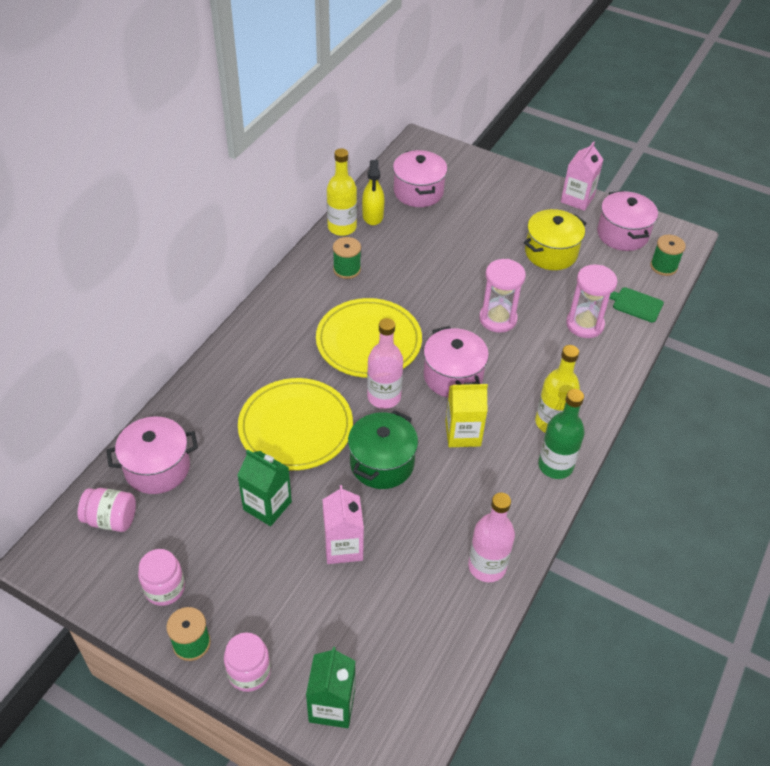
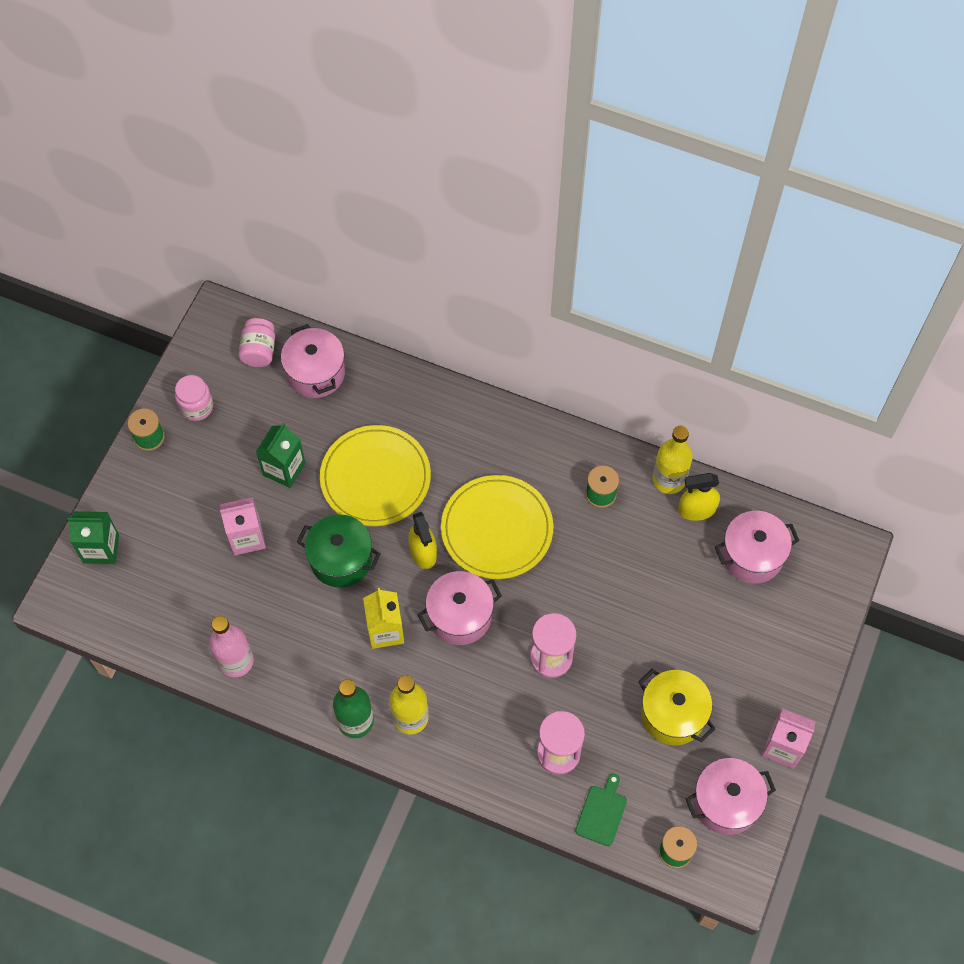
camera: 85 degrees right, 15 degrees up
pink jar [224,632,271,692] -> none
pink bottle [367,318,403,409] -> yellow spray bottle [408,512,437,569]

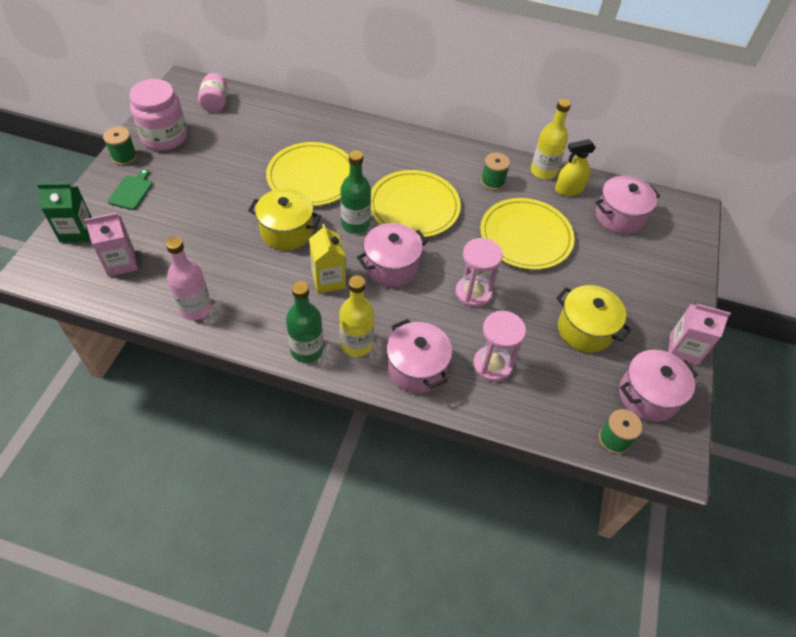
camera: 10 degrees left, 10 degrees down
pink jar [175,375,213,421] -> pink jar [129,79,187,151], size x1.67
pink carton [220,497,266,555] -> pink carton moved to [84,213,138,277]
green carton [256,423,305,488] -> none
pink pot [281,324,345,398] -> pink pot moved to [386,319,452,393]
green pot [297,514,381,587] -> yellow pot [248,188,321,250]
yellow spray bottle [408,512,437,569] -> green bottle [341,150,371,233]
green cutting board [575,774,627,846] -> green cutting board moved to [108,169,153,210]
none -> yellow plate [480,198,575,270]

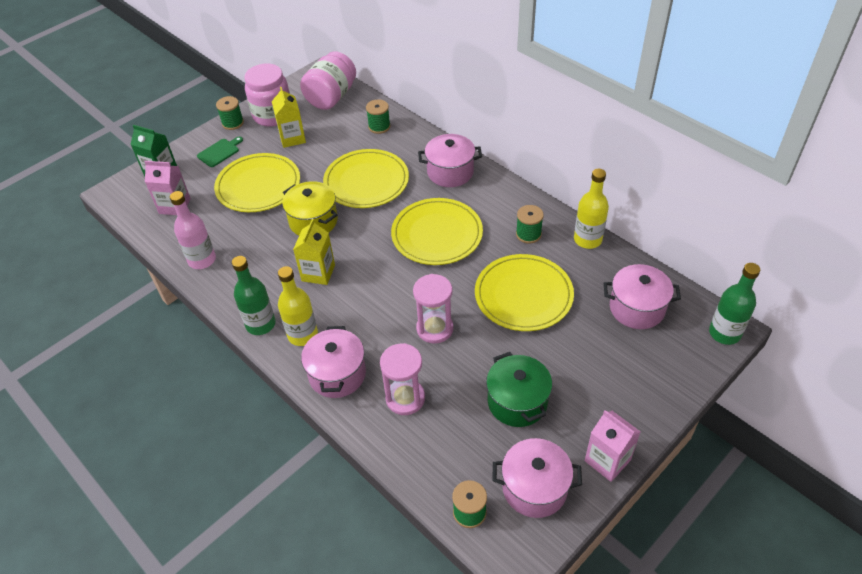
camera: 35 degrees right, 5 degrees down
pink jar [198,73,228,112] -> pink jar [300,52,356,110], size x1.67
green bottle [341,150,371,233] -> green bottle moved to [709,263,760,345]
pink pot [357,223,428,287] -> pink pot moved to [418,134,482,187]
yellow spray bottle [555,139,596,196] -> none
yellow pot [556,285,631,353] -> green pot [486,352,552,427]
none -> yellow plate [214,153,300,212]
none -> yellow carton [272,87,306,148]
none -> green spool [366,99,391,134]

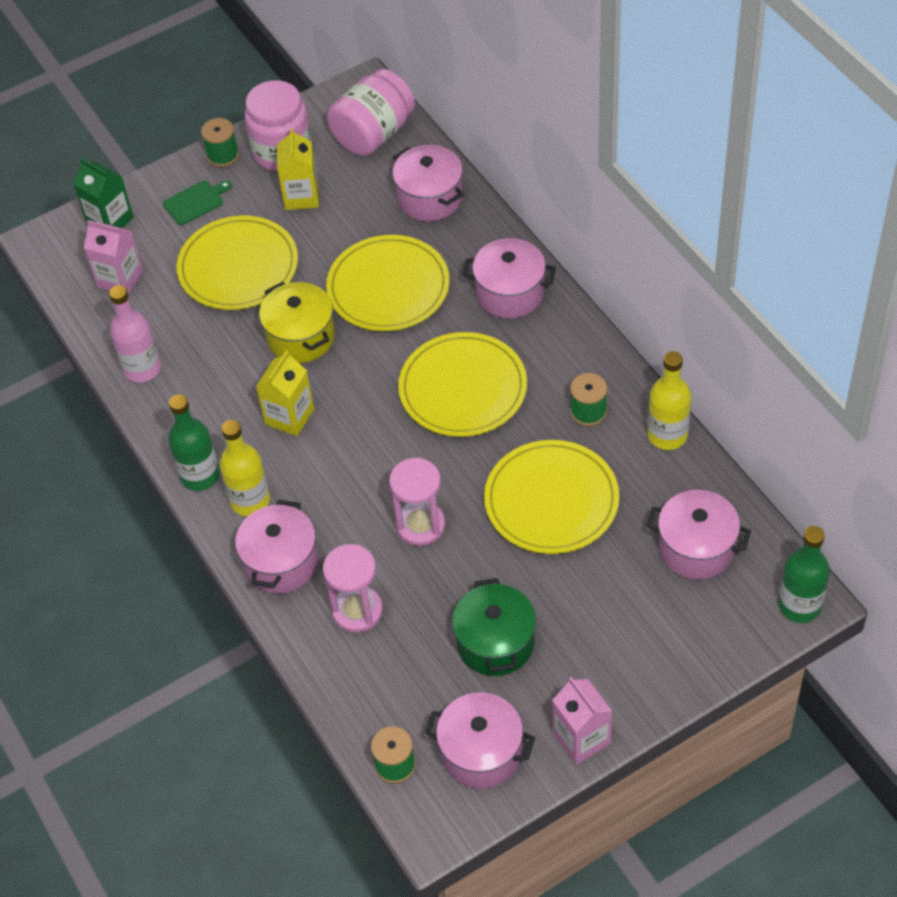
camera: 15 degrees right, 5 degrees up
green spool [366,99,391,134] -> pink pot [392,145,463,221]

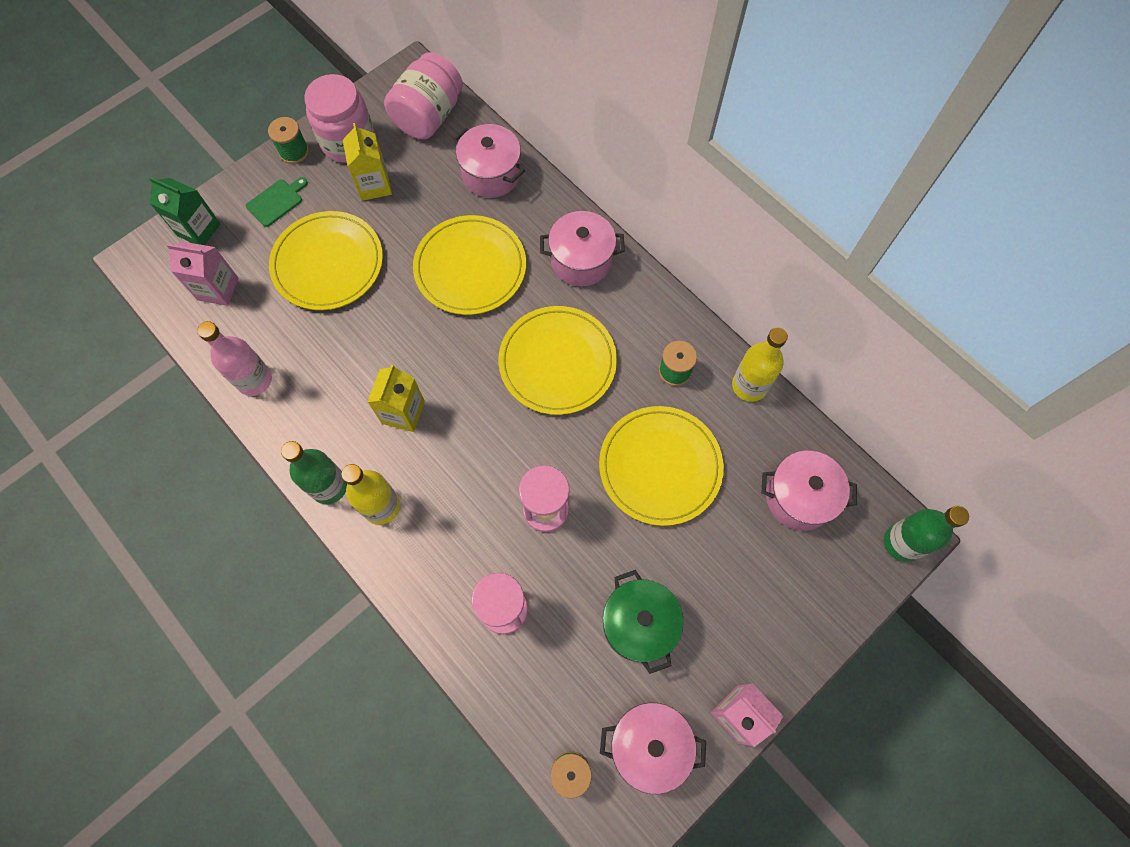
camera: 15 degrees left, 15 degrees up
pink pot [235,500,318,594] -> none
yellow pot [259,282,335,363] -> none

